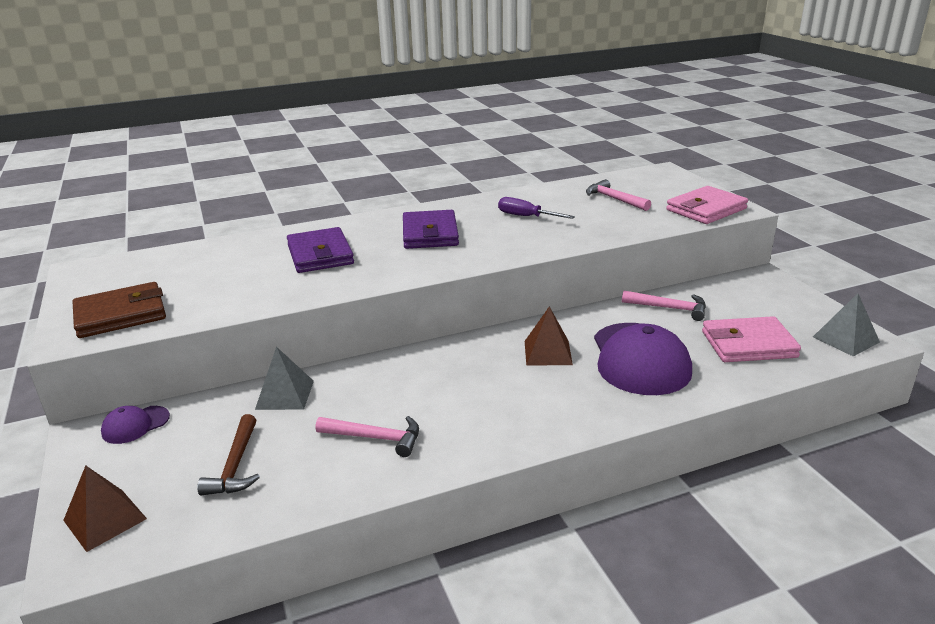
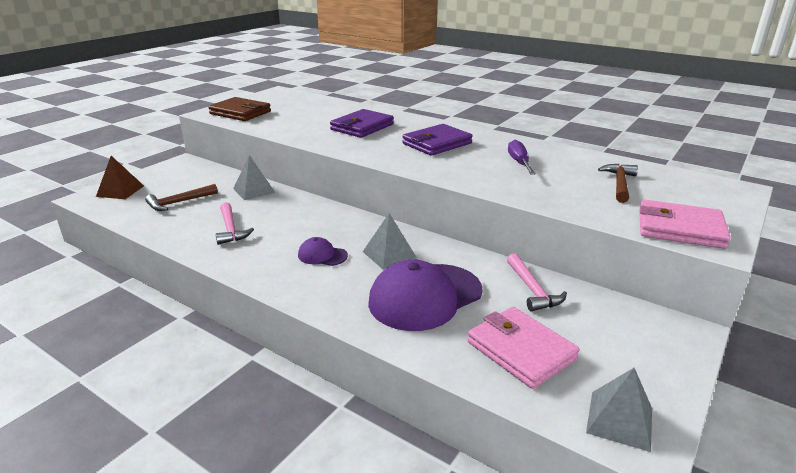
camera: 55 degrees right, 0 degrees up
purple cap [101,406,170,444] -> purple cap moved to [298,237,348,266]
brown pyramid [525,306,573,366] -> grey pyramid [363,213,417,269]
pink hammer [586,179,651,211] -> brown hammer [598,164,638,203]

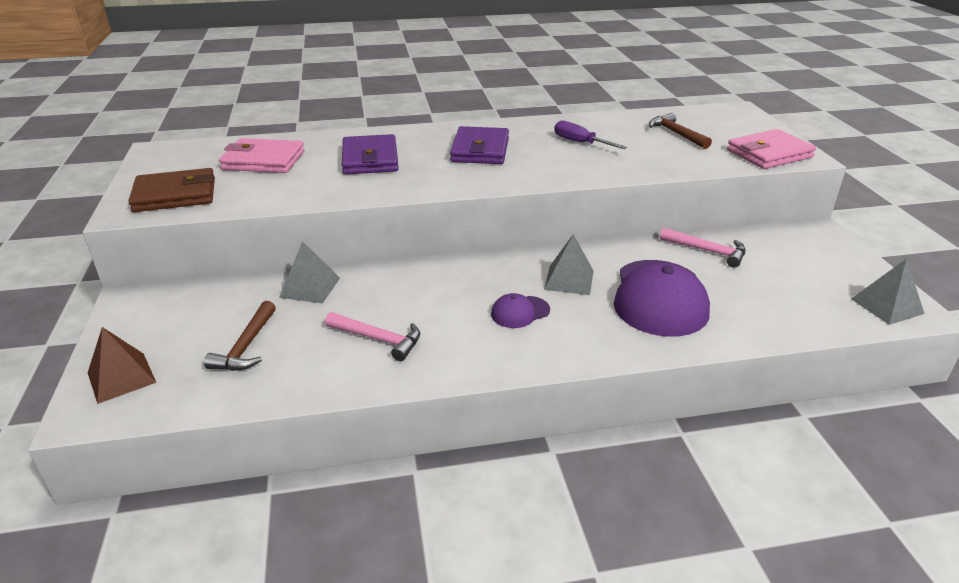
camera: 45 degrees left, 5 degrees up
pink wallet [468,307,579,389] -> pink wallet moved to [219,138,304,173]

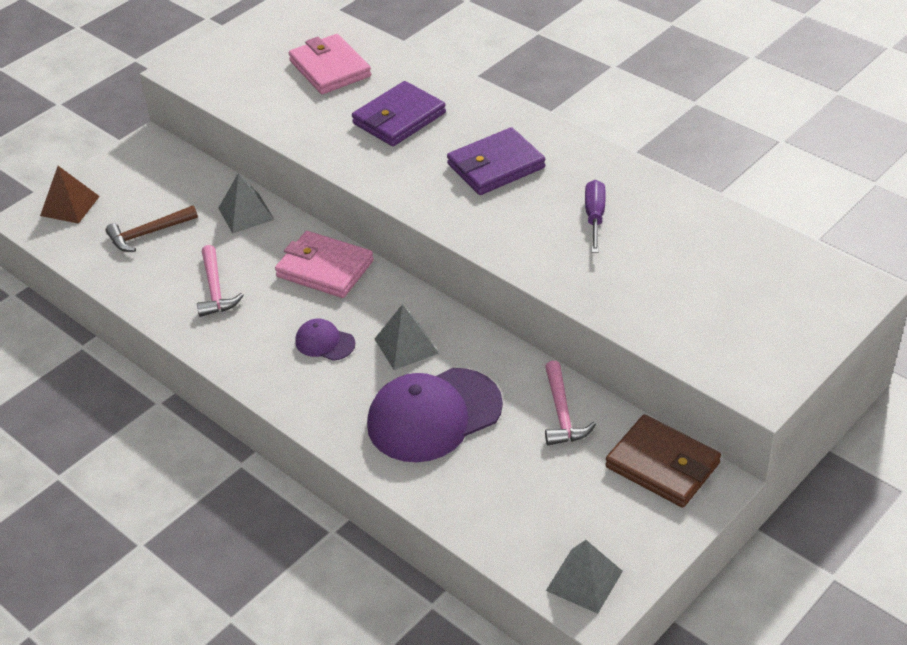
camera: 55 degrees right, 10 degrees up
brown wallet [128,168,215,212] -> brown wallet moved to [605,415,721,508]
brown hammer [649,113,712,149] -> none
pink wallet [727,129,816,169] -> pink wallet moved to [275,231,374,298]

